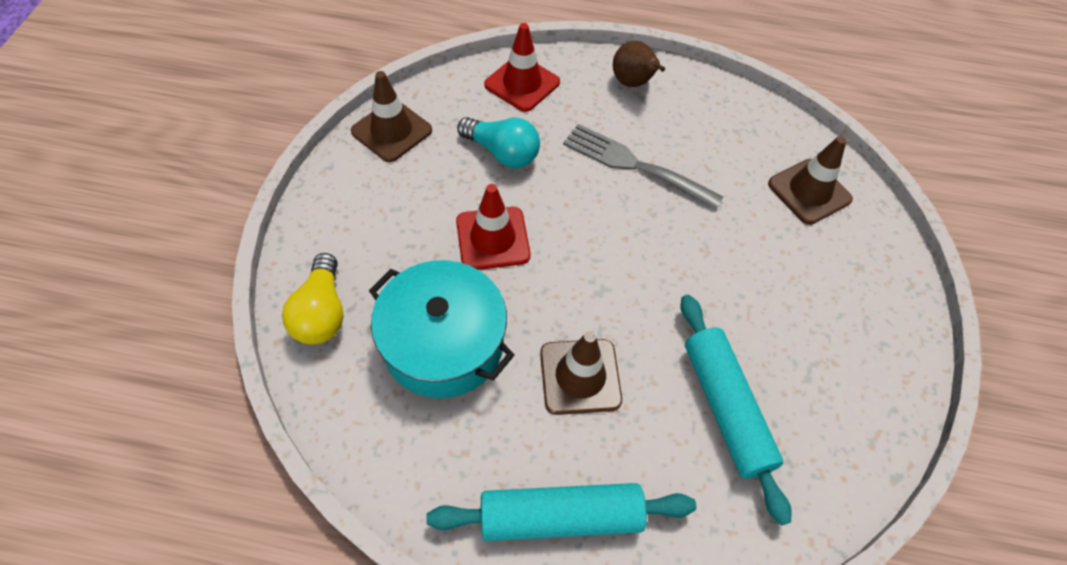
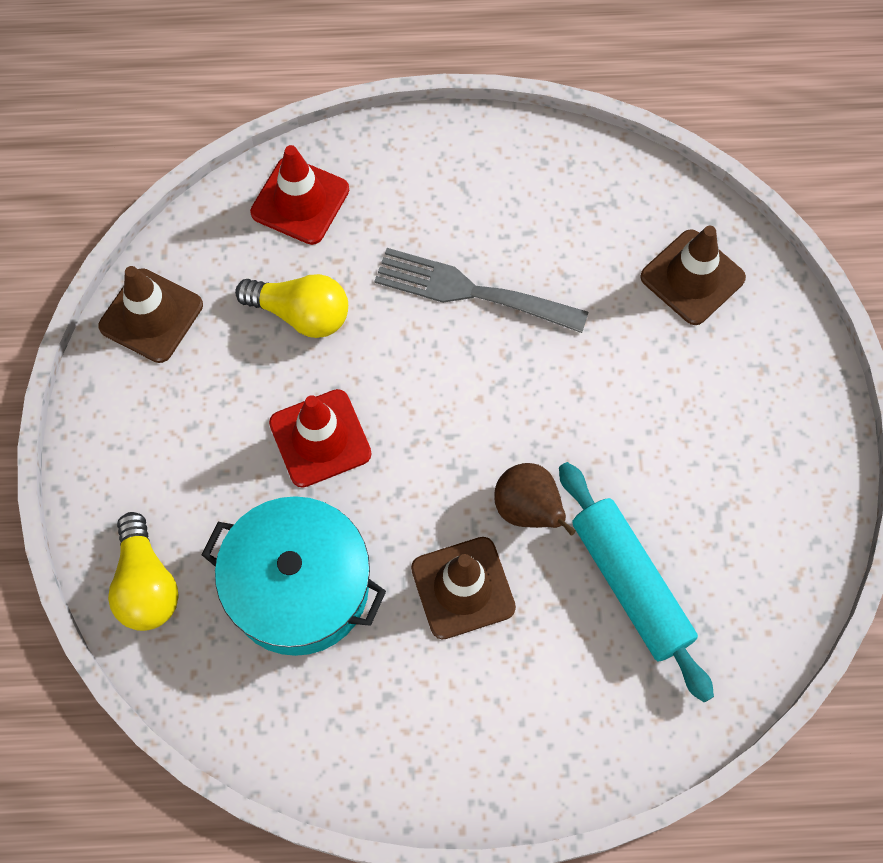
camera: 10 degrees left, 10 degrees up
turquoise rolling pin [426,483,696,541] -> none
turquoise light bulb [457,117,540,168] -> yellow light bulb [235,274,348,338]
brown pear [613,41,665,87] -> brown pear moved to [494,463,576,535]

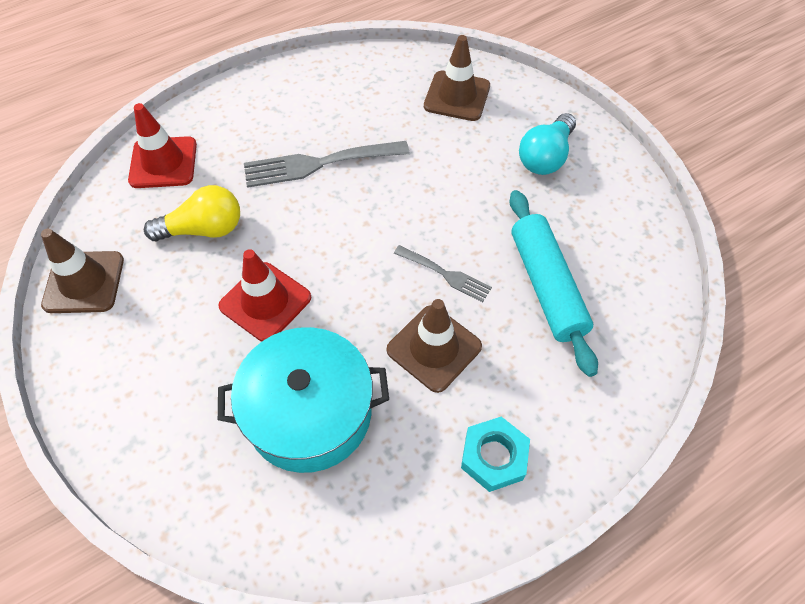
camera: 30 degrees left, 10 degrees down
yellow light bulb [108,512,179,631] -> none
brown pear [494,463,576,535] -> grey fork [394,245,492,302]
turquoise rolling pin [559,462,714,703] -> turquoise rolling pin turned 45 degrees clockwise [509,190,598,377]
none -> turquoise nut [461,417,530,492]
none -> turquoise light bulb [519,113,576,175]

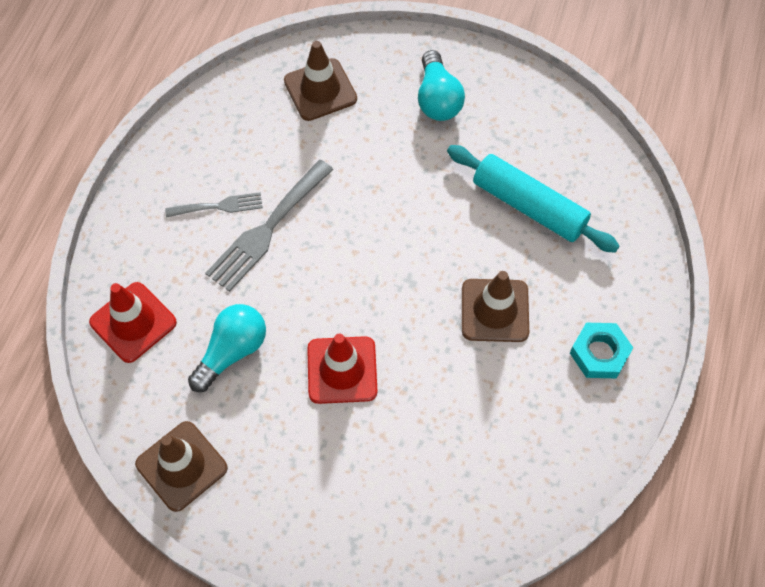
camera: 40 degrees left, 5 degrees up
yellow light bulb [144,185,240,241] -> turquoise light bulb [188,304,266,392]
turquoise pot [218,327,389,473] -> none
grey fork [394,245,492,302] -> grey fork moved to [165,192,263,218]

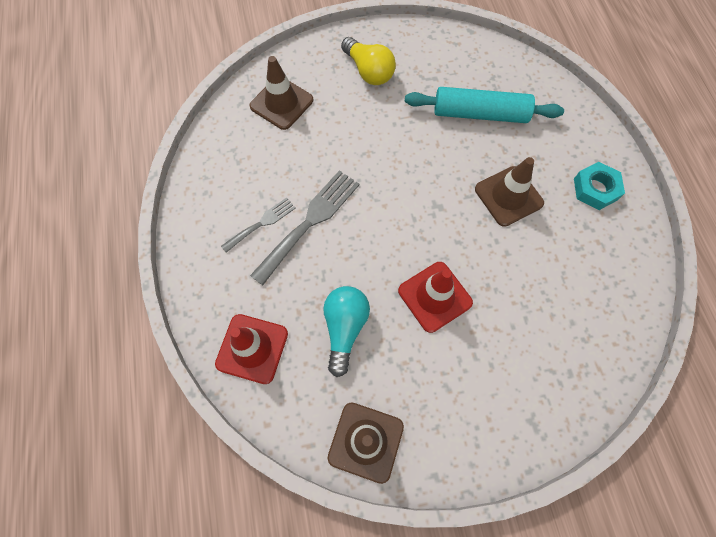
camera: 30 degrees left, 5 degrees up
grey fork [205,160,333,292] -> grey fork turned 150 degrees counterclockwise [250,170,360,285]
turquoise light bulb [418,50,465,121] -> yellow light bulb [341,37,396,85]

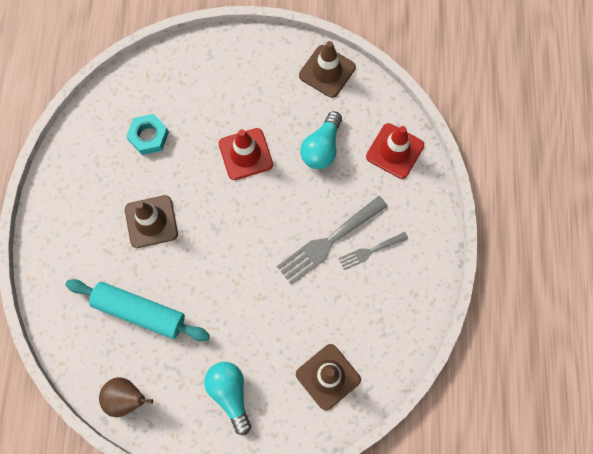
camera: 165 degrees left, 5 degrees up
yellow light bulb [341,37,396,85] -> turquoise light bulb [204,362,251,435]
turquoise nut [574,162,625,210] -> turquoise nut moved to [126,114,169,155]
none -> brown pear [99,377,153,417]

